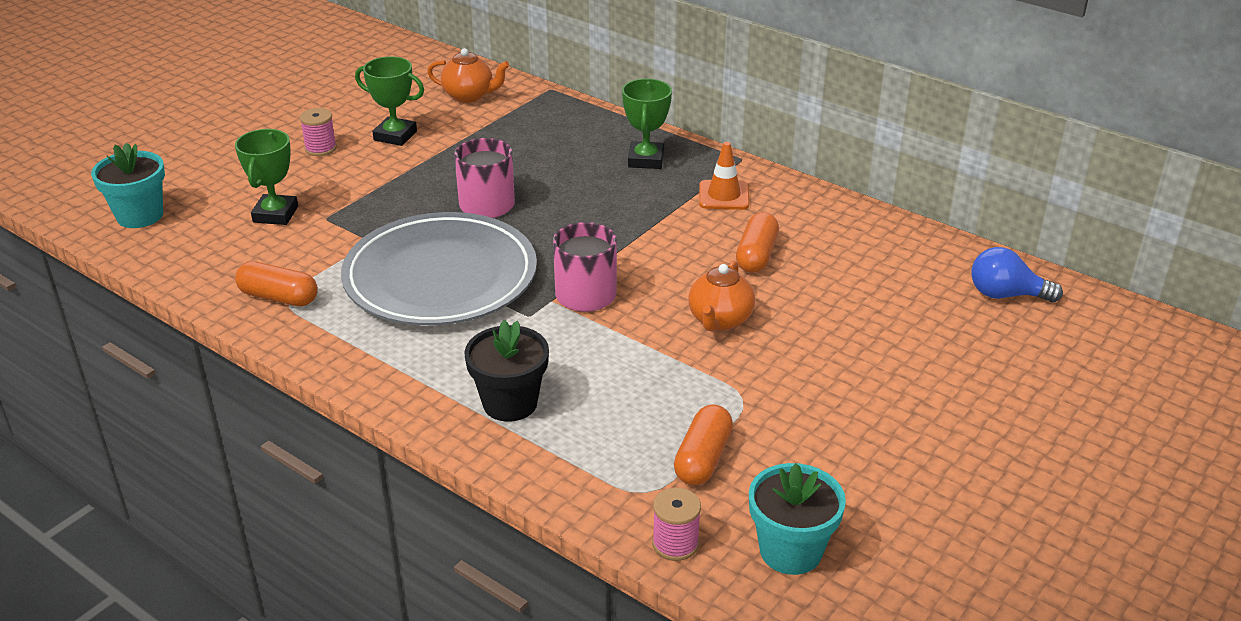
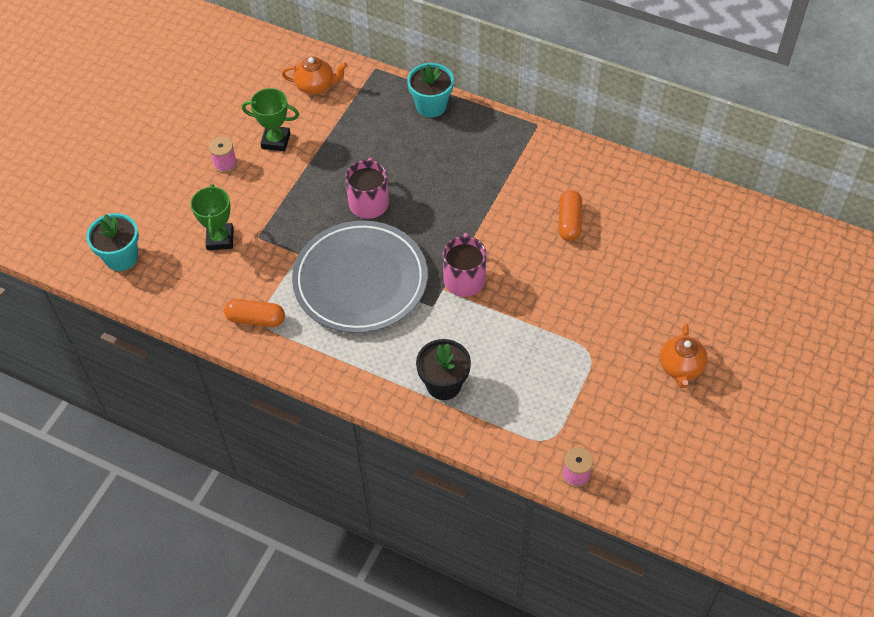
camera: 10 degrees left, 20 degrees up
green trophy [622,79,672,169] -> none
orange capsule [674,404,733,485] -> none
orange teapot [688,261,755,331] -> orange teapot moved to [660,323,708,388]
orange traffic cone [699,142,749,210] -> none
turquoise flower pot [749,463,846,575] -> turquoise flower pot moved to [407,63,454,118]
blue light bulb [972,247,1063,302] -> none

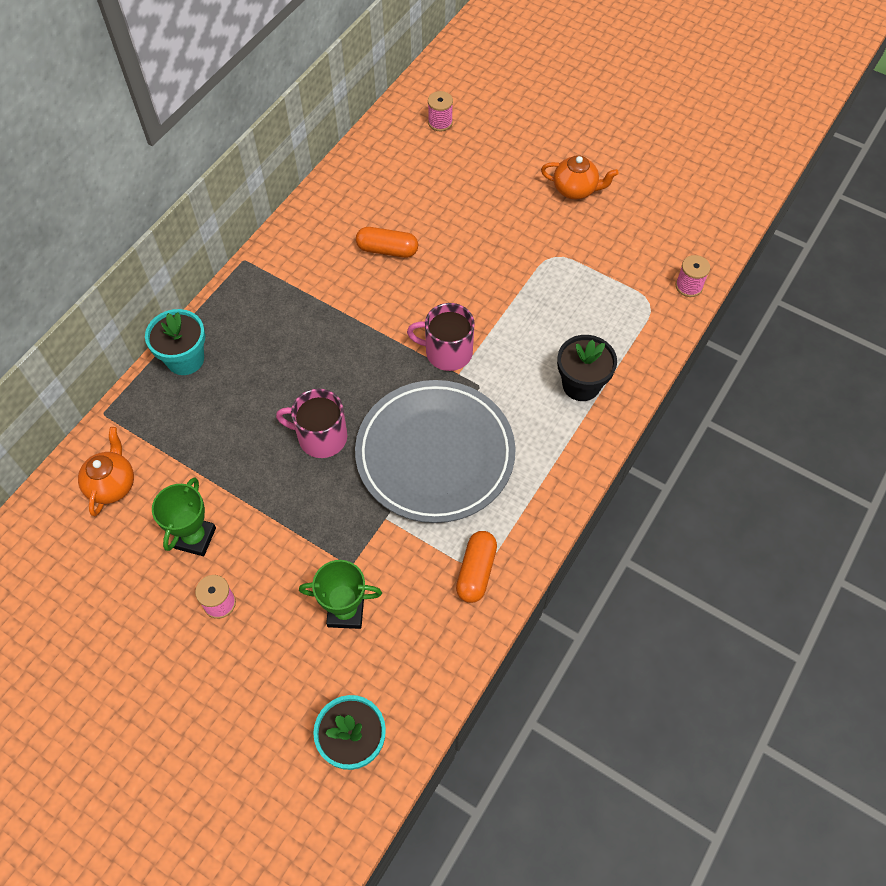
camera: 85 degrees left, 5 degrees up
none -> pink spool [428,91,453,131]

